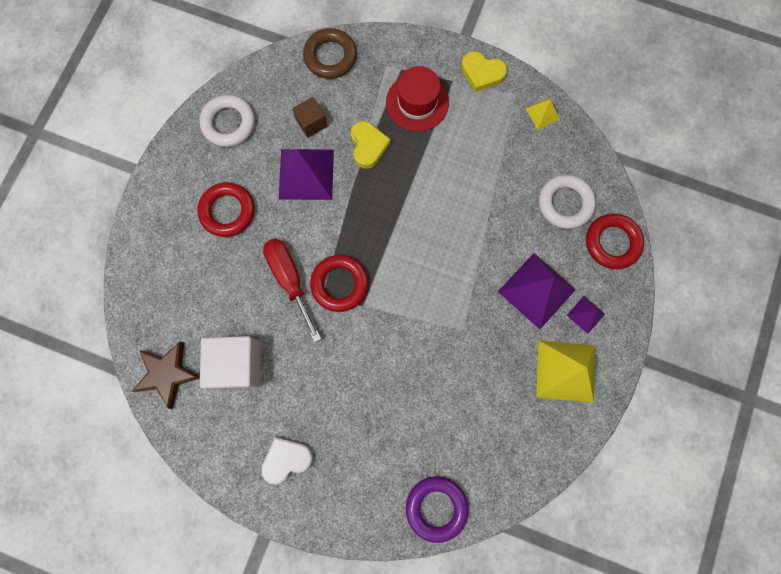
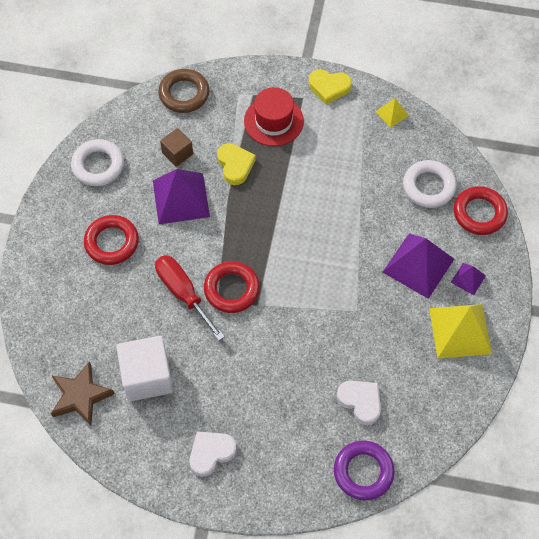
camera: 10 degrees left, 15 degrees down
none -> white heart [337,381,381,425]

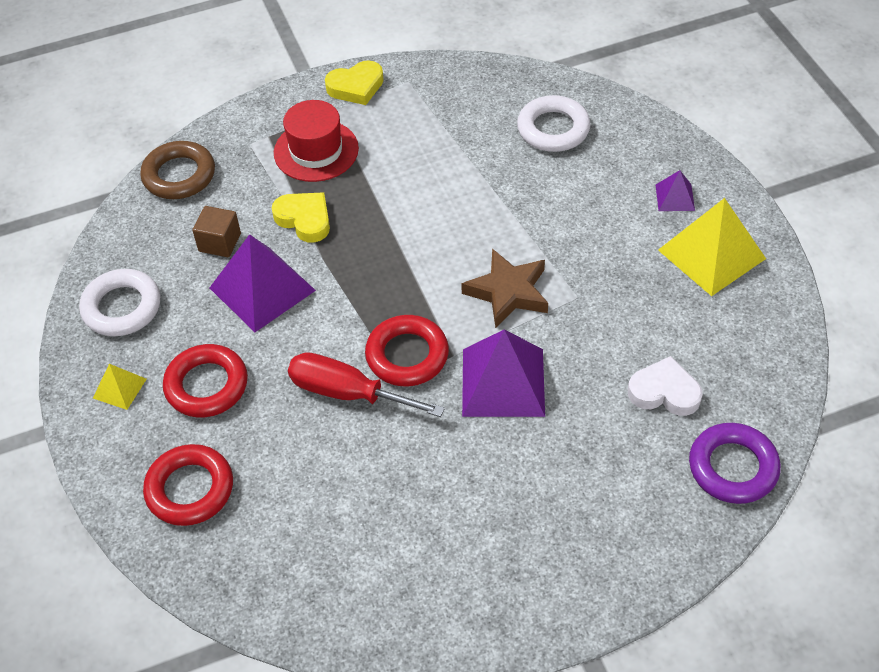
camera: 30 degrees left, 10 degrees down
brown star [51,361,115,426] -> brown star moved to [461,248,548,328]
white cube [116,336,173,401] -> none
white heart [190,431,237,477] -> none
yellow pyramid [375,98,409,128] -> yellow pyramid moved to [93,364,147,410]
purple pyramid [383,233,454,299] -> purple pyramid moved to [462,329,545,417]
red ring [454,186,508,235] -> red ring moved to [143,444,233,526]

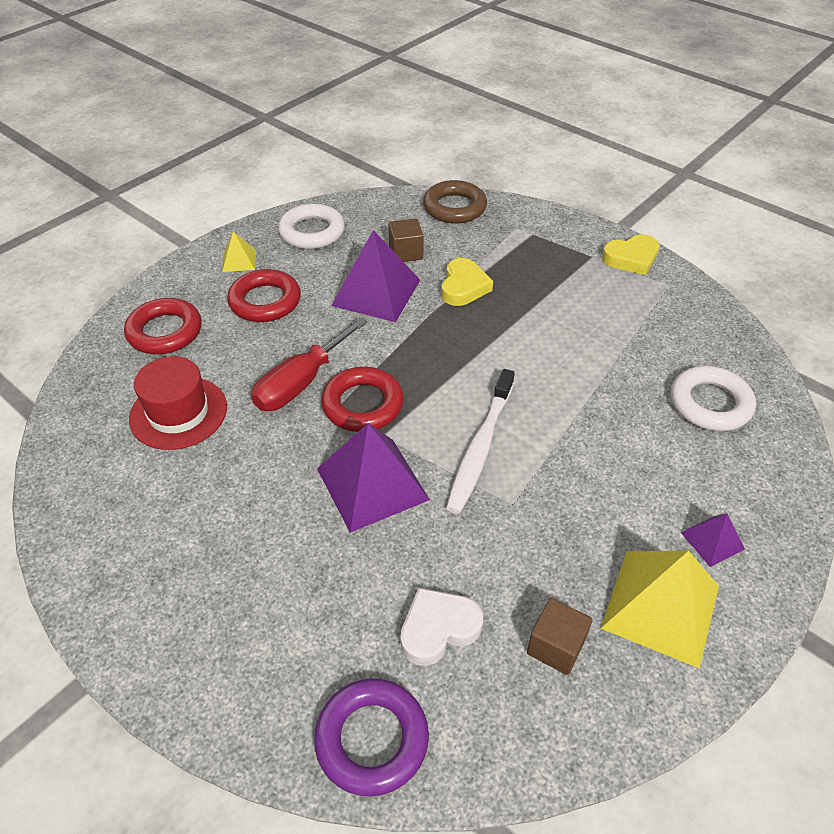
camera: 60 degrees right, 5 degrees down
red hat [274,100,359,182] -> red hat moved to [129,356,227,450]
red screwdriver [288,352,445,417] -> red screwdriver turned 135 degrees counterclockwise [251,317,367,411]
yellow heart [325,60,384,105] -> yellow heart turned 60 degrees counterclockwise [602,234,659,275]
brown star [461,248,548,328] -> white toothbrush [446,369,515,514]
white heart [628,356,703,416] -> white heart turned 105 degrees counterclockwise [400,588,483,666]
none -> brown cube [527,598,592,675]

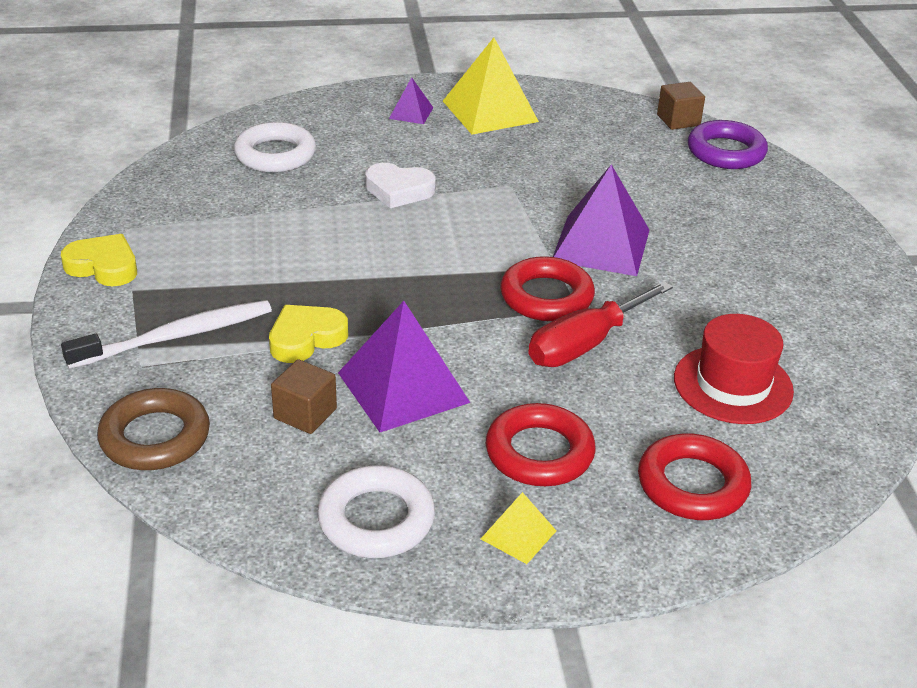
camera: 140 degrees left, 10 degrees down
red screwdriver [251,317,367,411] -> red screwdriver turned 150 degrees clockwise [528,281,673,367]
white heart [400,588,483,666] -> white heart moved to [365,163,436,208]
white toothbrush [446,369,515,514] -> white toothbrush moved to [61,300,272,369]
brown cube [527,598,592,675] -> brown cube moved to [657,82,705,130]

